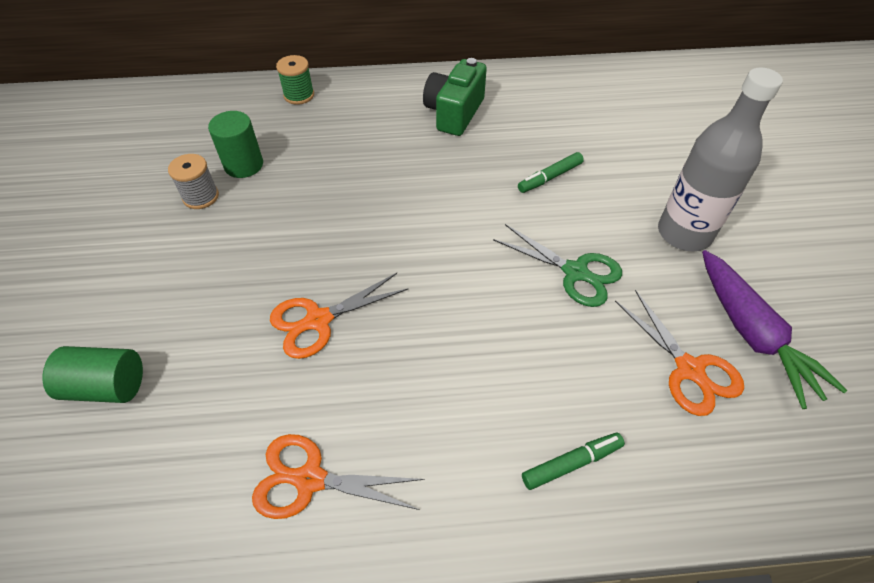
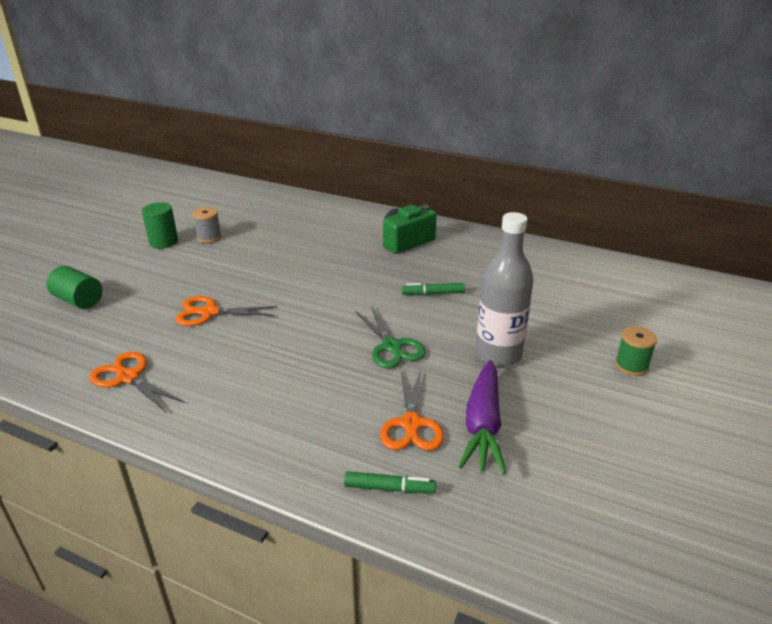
camera: 30 degrees right, 20 degrees down
green cylinder [208,111,263,178] -> green cylinder moved to [142,202,178,248]
green spool [276,55,314,105] -> green spool moved to [615,326,657,376]
green marker [522,433,625,490] -> green marker moved to [344,471,436,493]

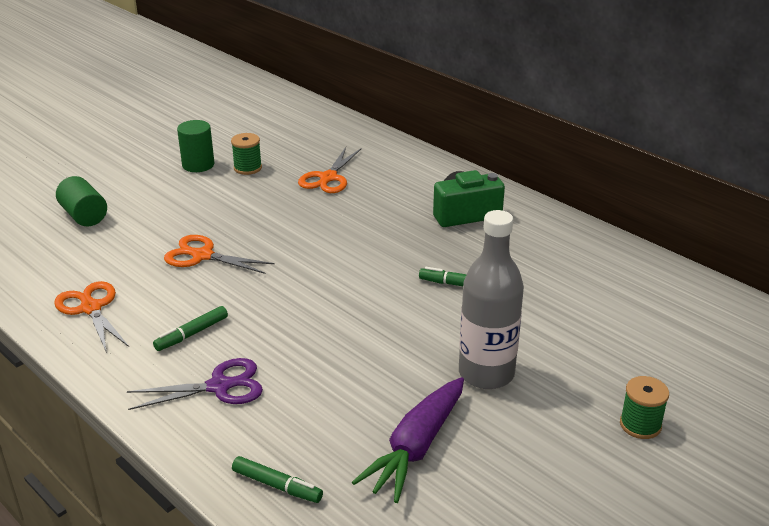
camera: 20 degrees right, 0 degrees up
grey spool [193,207,222,243] -> green spool [231,133,262,175]
green scissors [355,306,426,368] -> none
orange scissors [380,369,444,450] -> orange scissors moved to [298,147,362,193]
none -> purple scissors [127,358,263,410]
none -> green marker [153,306,228,351]

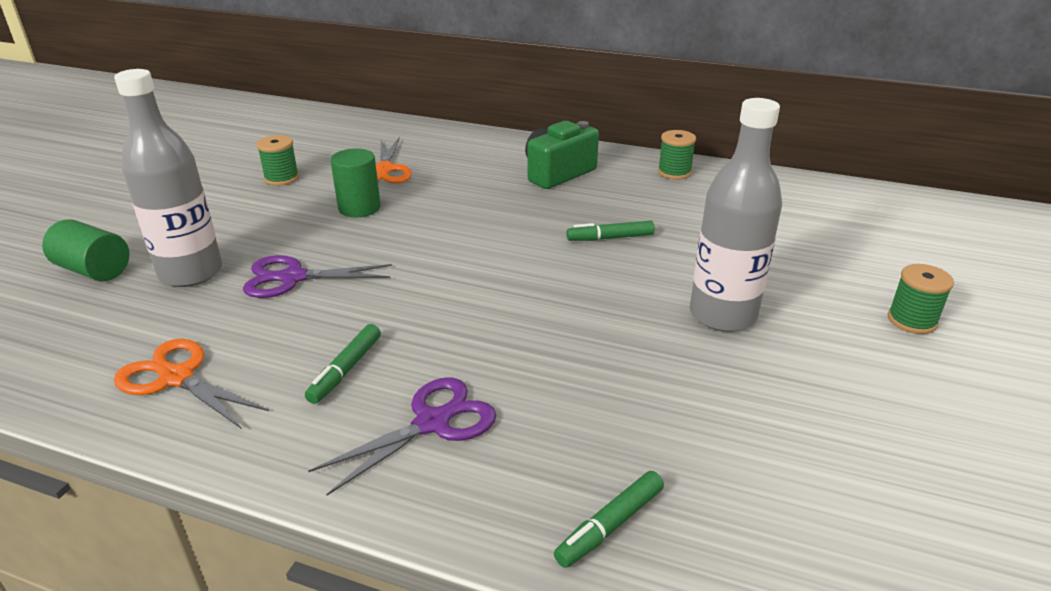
camera: 25 degrees left, 0 degrees up
orange scissors [164,235,275,274] -> purple scissors [243,255,392,298]
green cylinder [177,120,214,172] -> green cylinder moved to [330,148,381,217]
green marker [232,456,323,503] -> green marker turned 135 degrees clockwise [554,471,664,568]
purple carrot [352,377,464,503] -> none
none -> grey bottle [114,69,222,287]
none -> green spool [658,130,696,180]

